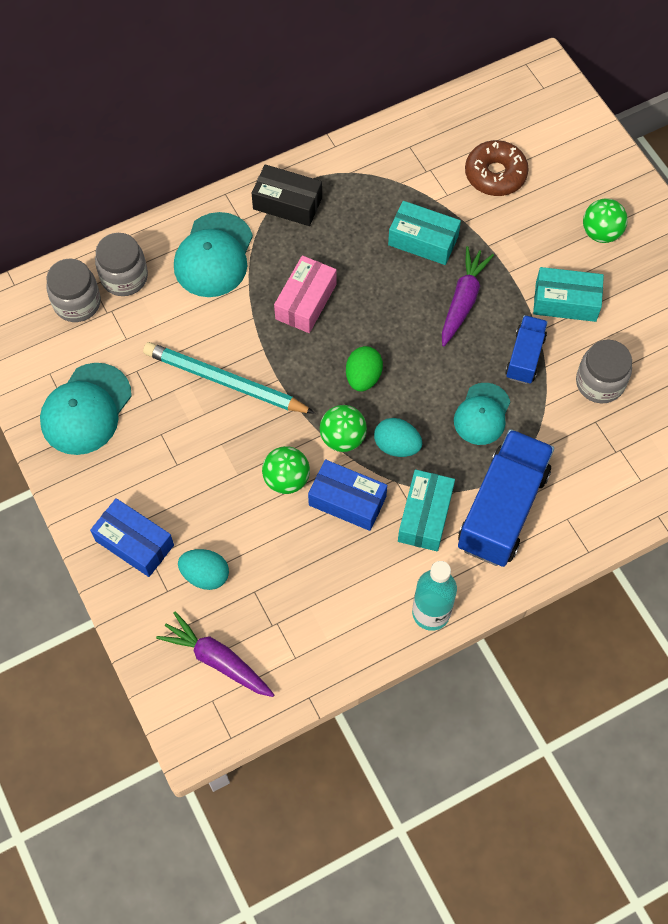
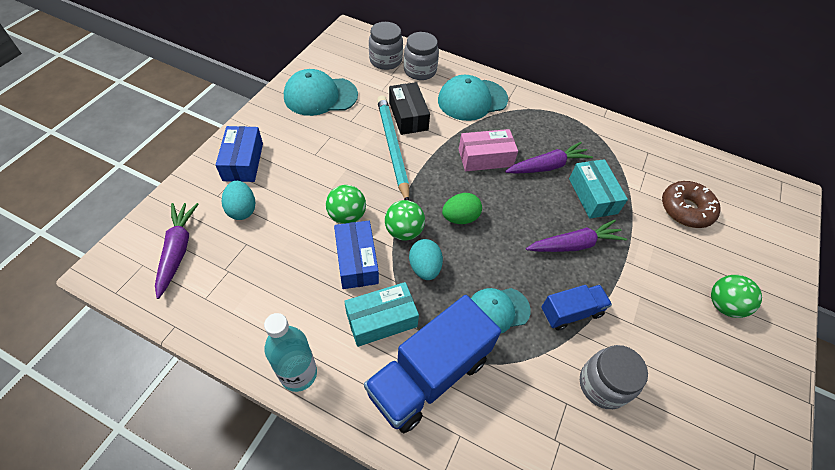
camera: 50 degrees right, 10 degrees down
black box [251,164,322,226] -> black box moved to [389,82,430,135]
blue truck [458,429,554,567] -> blue truck turned 150 degrees clockwise [364,295,501,433]
turquoise box [533,267,604,322] -> none
none -> purple carrot [505,142,593,174]

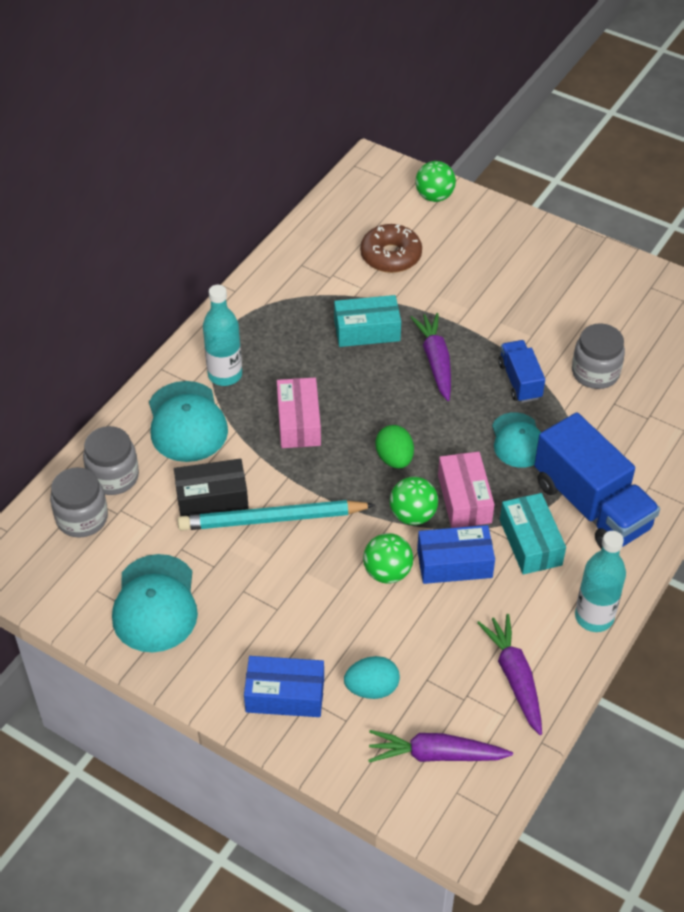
camera: 80 degrees left, 5 degrees down
turquoise egg [409,239,443,280] -> pink box [438,452,495,528]
purple carrot [505,142,593,174] -> purple carrot moved to [477,614,542,735]
green ball [711,275,762,318] -> green ball moved to [415,161,456,202]
none -> turquoise bottle [203,285,242,386]

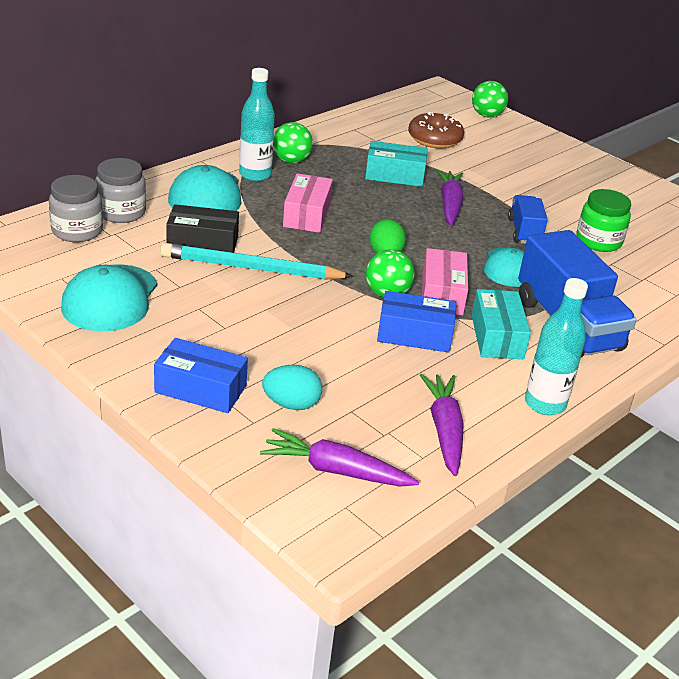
camera: 10 degrees right, 15 degrees down
green ball [363,533,413,584] -> green ball moved to [273,122,313,163]
grey jar [572,323,625,389] -> green jar [576,189,631,252]

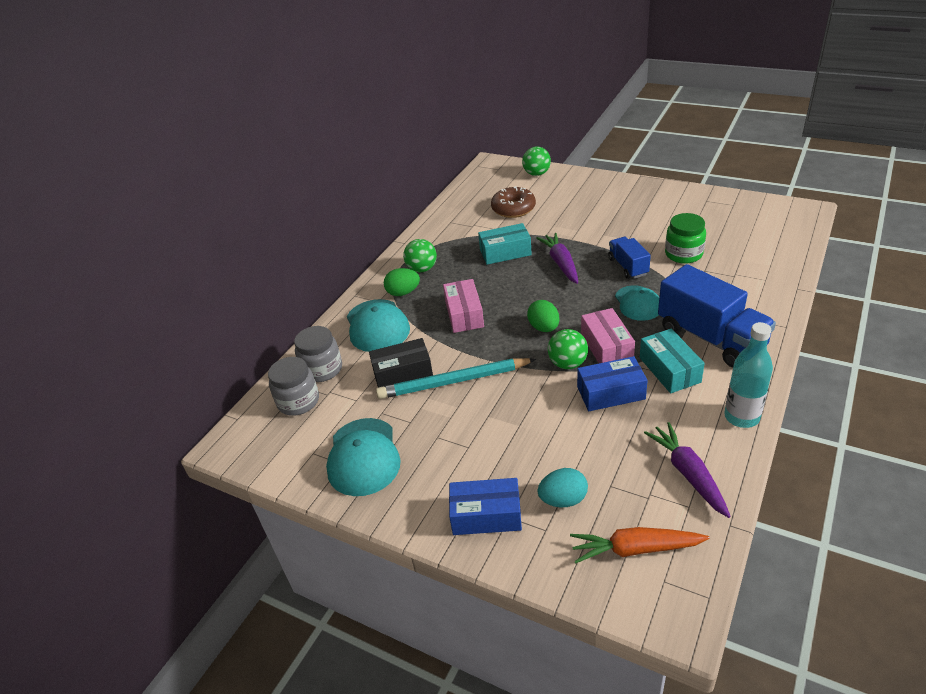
camera: 10 degrees left, 5 degrees up
turquoise bottle [239,68,275,181] -> green egg [384,268,420,296]
purple carrot [260,428,419,487] -> orange carrot [570,527,709,563]

